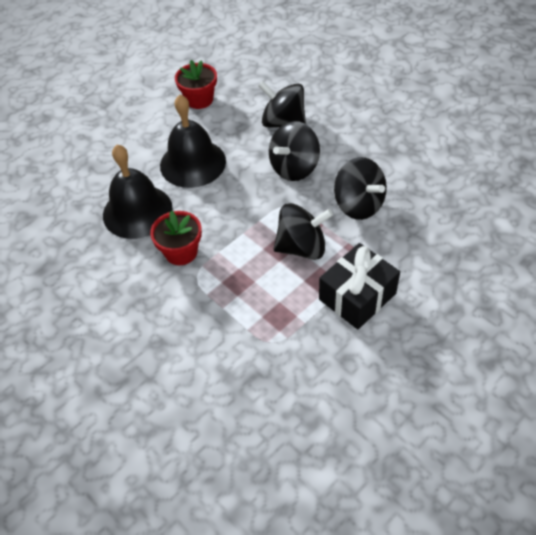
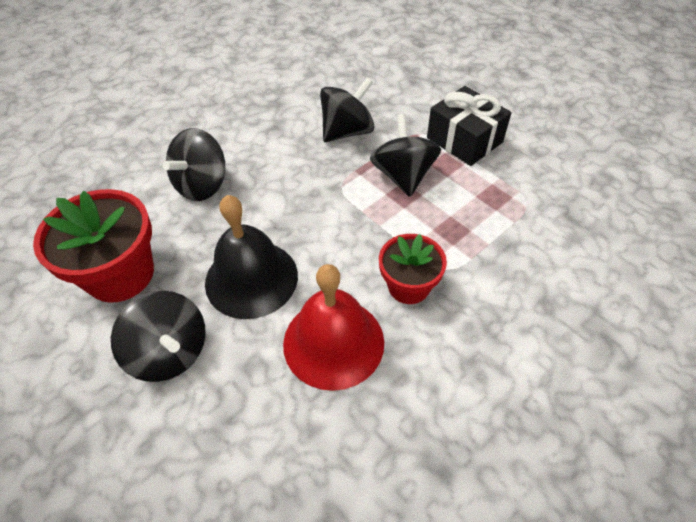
camera: 90 degrees left, 0 degrees up
black bell [103,144,173,239] -> red bell [283,264,384,391]
red flower pot [175,60,217,109] -> red flower pot [33,189,154,302], size x1.61
black spinning top [269,121,320,181] -> black spinning top moved to [111,291,206,382]

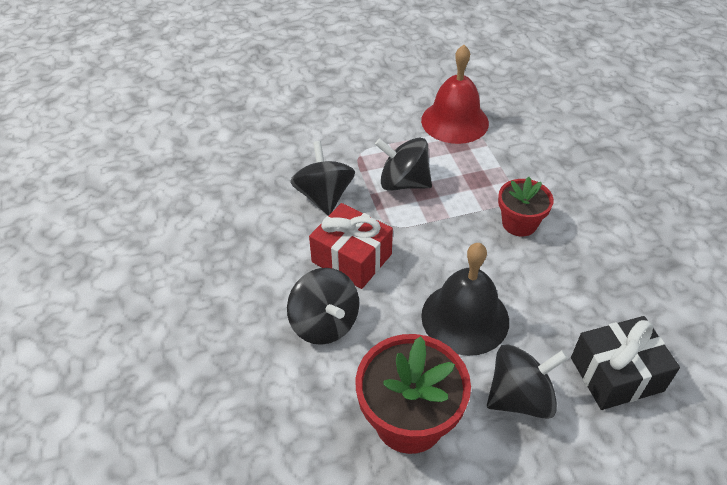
camera: 65 degrees left, 5 degrees down
red bell [283,264,384,391] -> red bell moved to [421,45,489,144]
black gift [427,86,512,166] -> black gift moved to [571,316,680,410]
none -> red gift [309,203,393,289]

